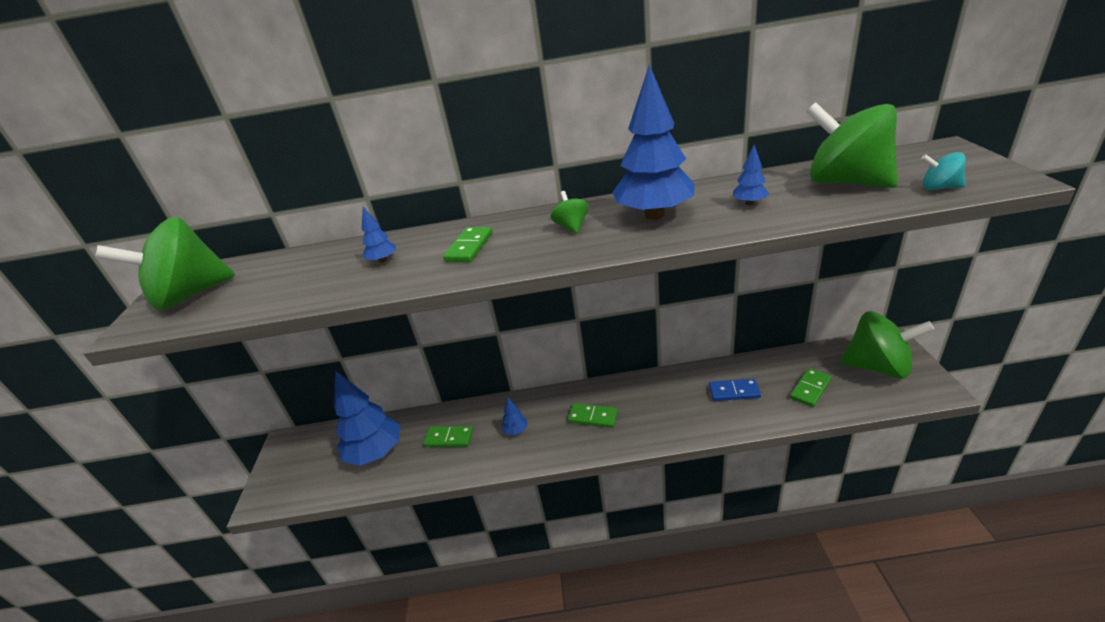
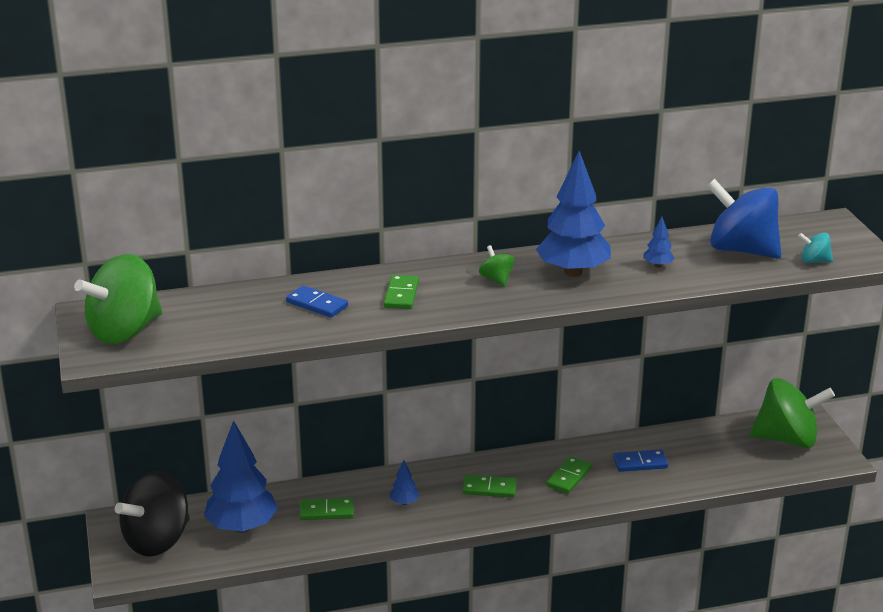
camera: 15 degrees left, 5 degrees down
blue tree [362,207,396,263] -> blue domino [286,285,348,318]
green domino [790,368,832,407] -> green domino moved to [546,456,592,494]
green spinning top [806,102,898,188] -> blue spinning top [707,179,781,258]
none -> black spinning top [115,471,190,557]

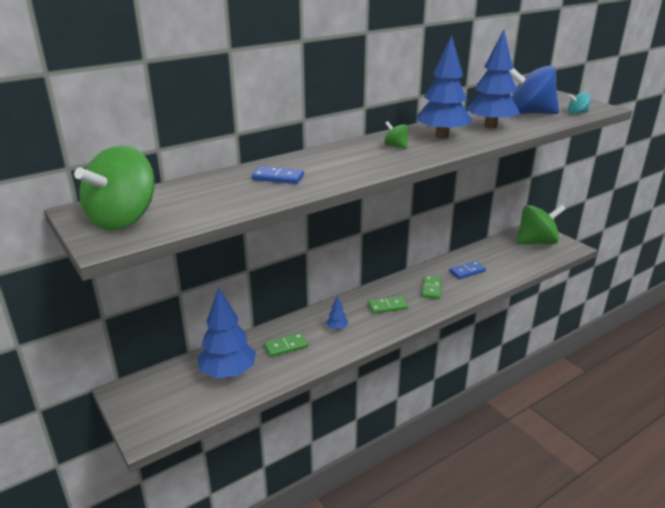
camera: 20 degrees left, 0 degrees up
black spinning top [115,471,190,557] -> none
green domino [384,275,419,309] -> none
blue tree [643,217,675,268] -> blue tree [466,30,520,129], size x2.37

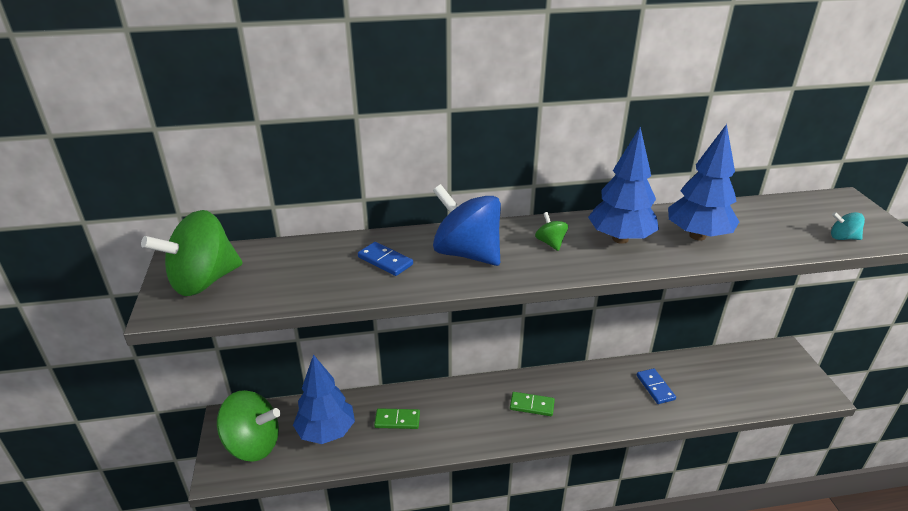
camera: 25 degrees right, 5 degrees up
blue tree [326,296,348,330] -> none
green domino [422,276,442,299] -> none
blue domino [449,261,486,279] -> blue domino turned 75 degrees clockwise [637,368,676,404]
blue spinning top [509,66,559,114] -> blue spinning top moved to [433,184,501,266]
green spinning top [516,205,566,245] -> green spinning top moved to [217,390,280,462]

